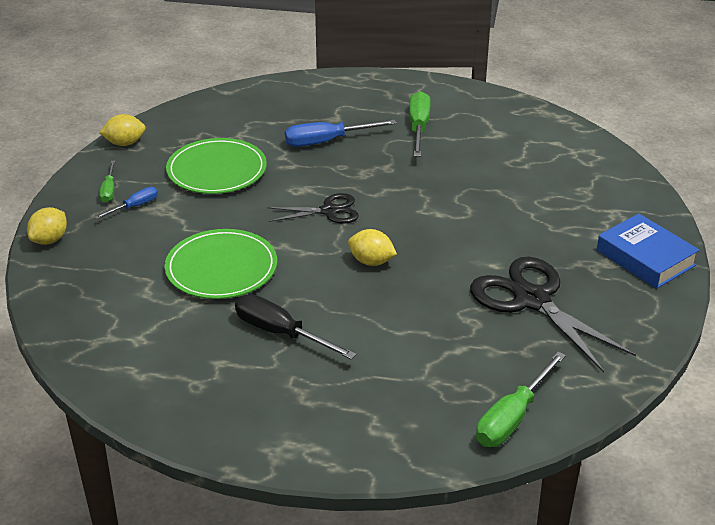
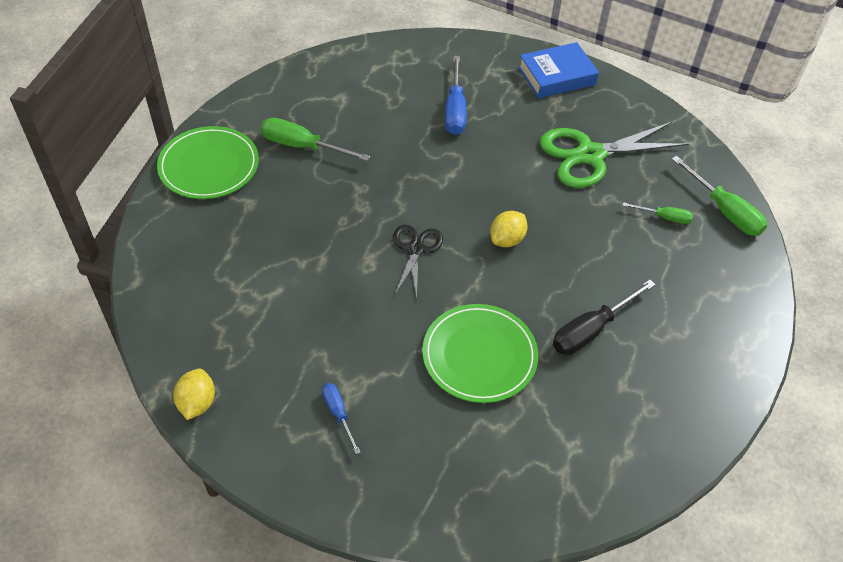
camera: 75 degrees left, 15 degrees up
yellow lemon [27,207,67,245] -> none
green screwdriver [99,161,115,203] -> green screwdriver moved to [623,202,693,224]
green plate [166,138,267,194] -> green plate moved to [157,126,259,199]
blue screwdriver [285,120,397,147] -> blue screwdriver moved to [445,56,467,135]
black scissors [470,257,636,372] -> green scissors [539,122,689,188]

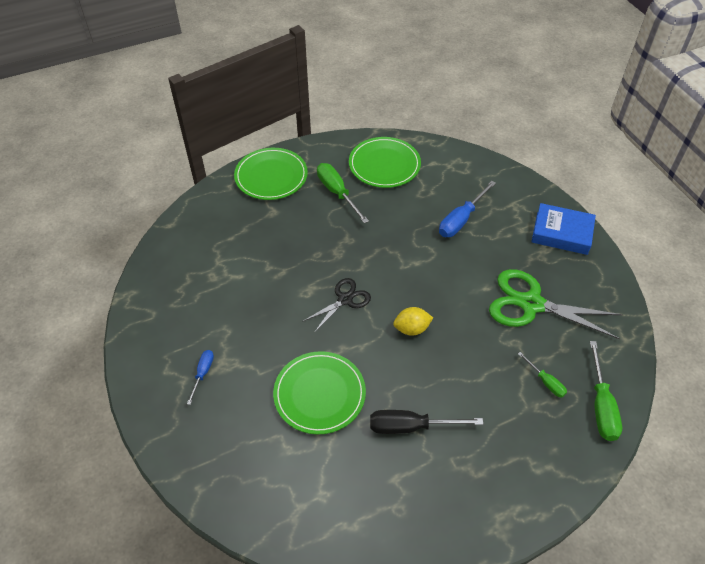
camera: 40 degrees right, 0 degrees up
yellow lemon [173,368,215,420] -> none
none -> green plate [349,137,421,188]

